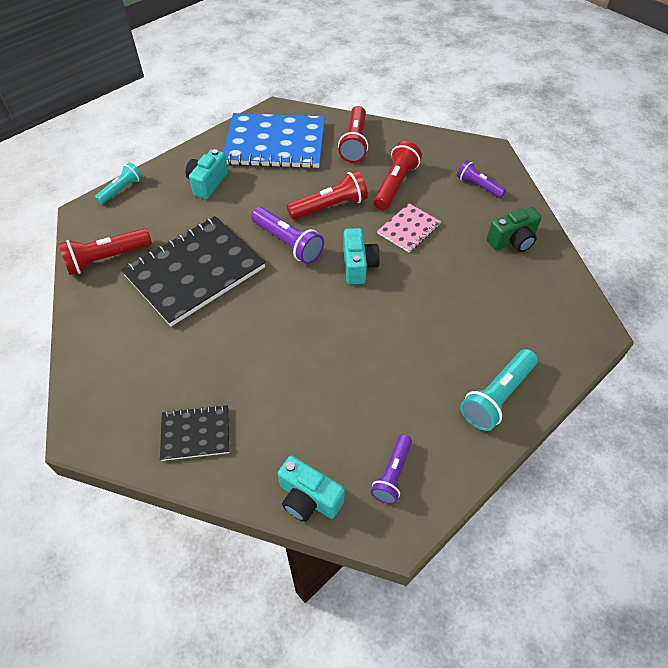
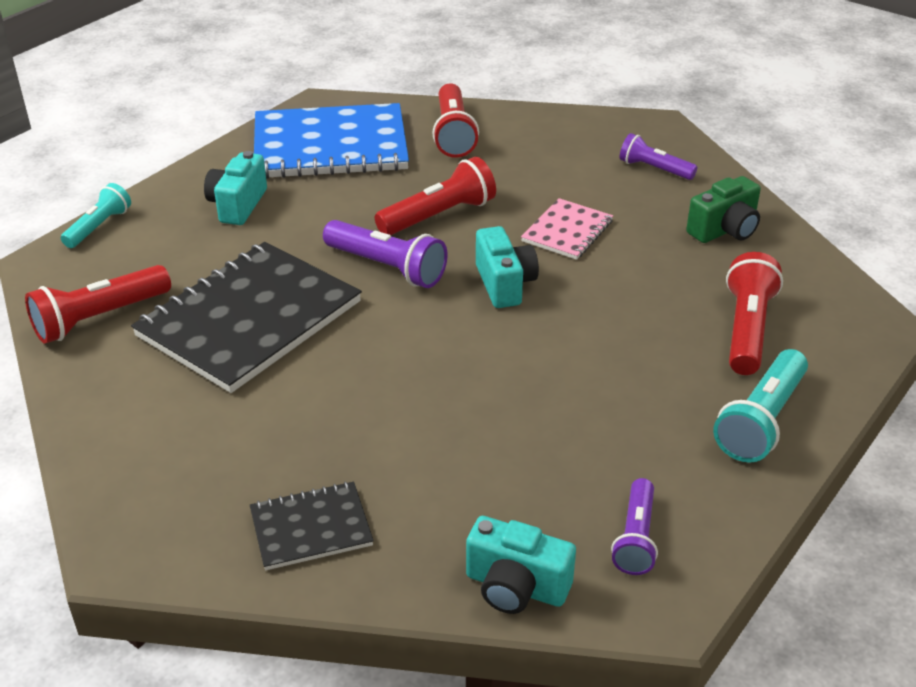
camera: 10 degrees left, 15 degrees down
red flashlight [373,141,422,210] -> red flashlight moved to [726,252,783,375]

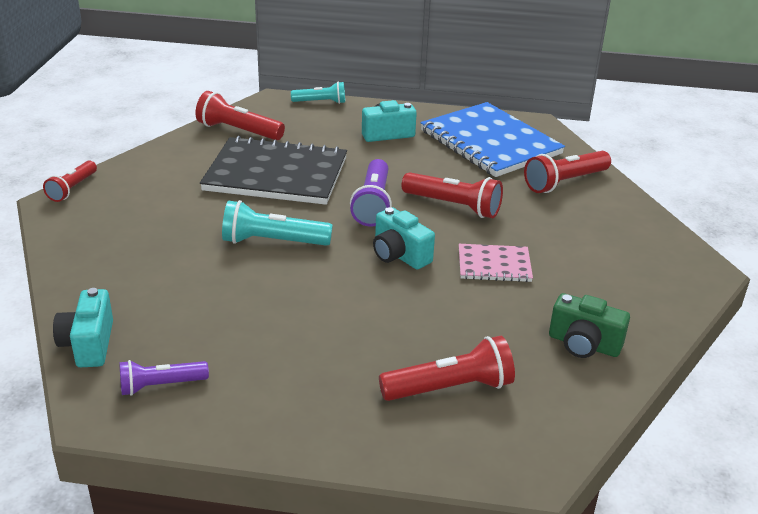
camera: 60 degrees right, 5 degrees down
black notebook [250,481,374,570] -> none
turquoise camera [476,226,539,308] -> turquoise camera turned 90 degrees clockwise [373,207,435,270]
purple flashlight [620,133,697,180] -> none
turquoise flashlight [713,349,808,463] -> turquoise flashlight moved to [222,200,333,246]
none -> red flashlight [43,161,97,202]

